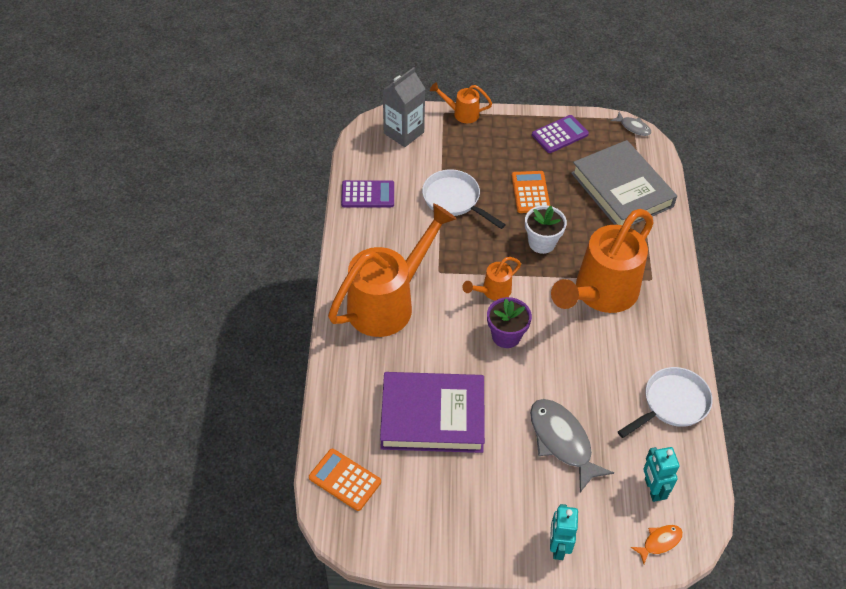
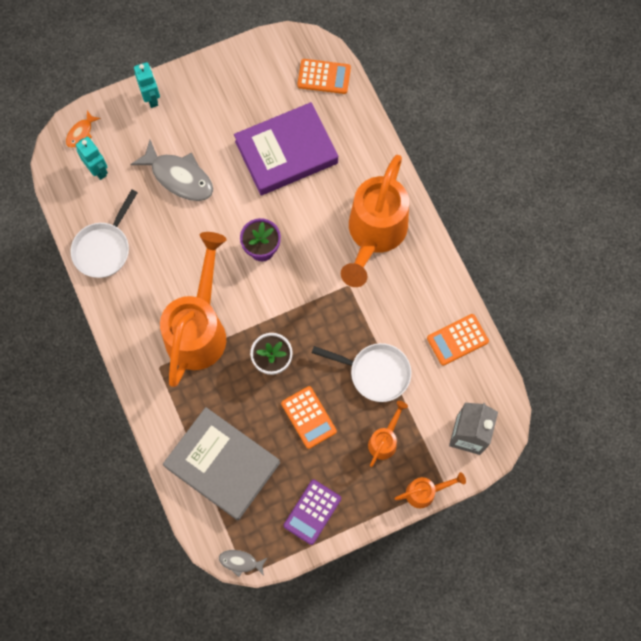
camera: 155 degrees right, 20 degrees up
purple calculator [341,180,394,207] -> orange calculator [427,314,489,366]
orange watering can [462,257,521,301] -> orange watering can moved to [368,401,408,467]

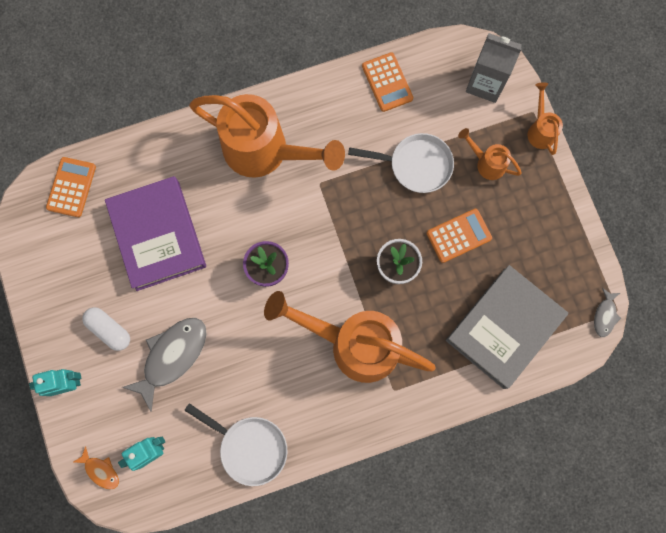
camera: 85 degrees left, 5 degrees up
purple calculator [283,480,341,545] -> none
white pan [312,343,411,402] -> white pan turned 75 degrees clockwise [348,133,454,193]
none -> white capsule [82,307,130,351]

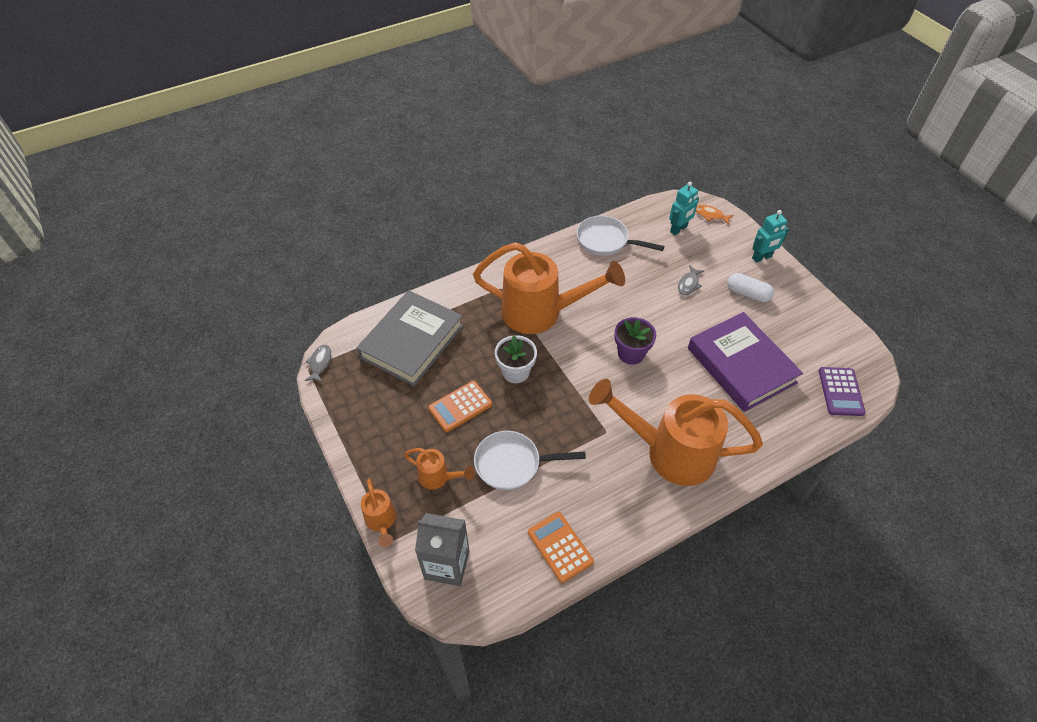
camera: 170 degrees right, 25 degrees down
orange calculator [46,157,96,217] -> purple calculator [819,367,866,416]
grey fish [122,318,207,412] -> grey fish [678,265,704,296], size x0.50

